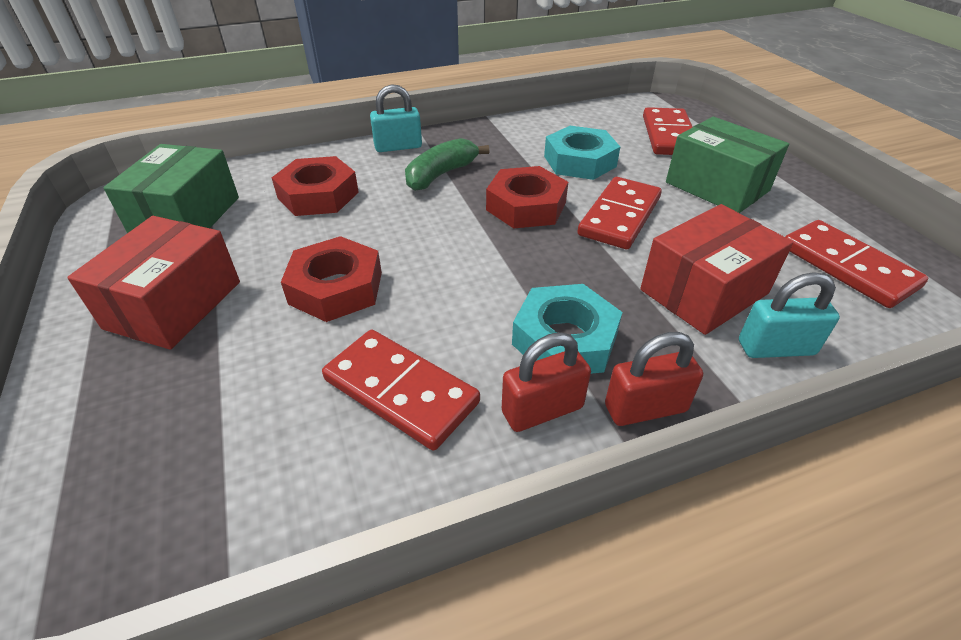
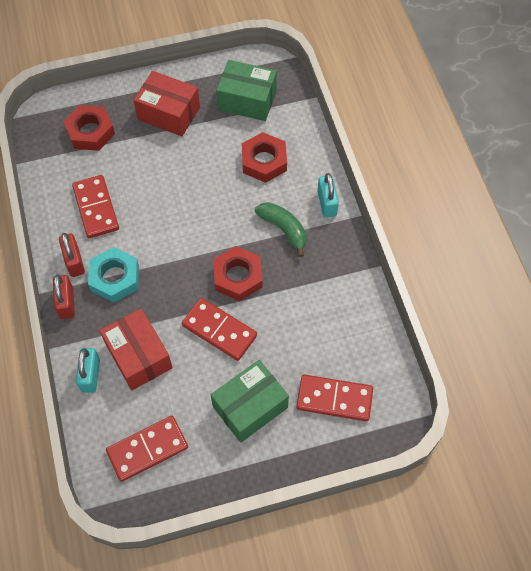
camera: 95 degrees right, 20 degrees up
red nut [281,236,382,322] -> red nut moved to [63,105,115,151]
red domino [322,330,480,451] -> red domino turned 60 degrees counterclockwise [72,175,119,238]
turquoise nut [544,126,620,180] -> none

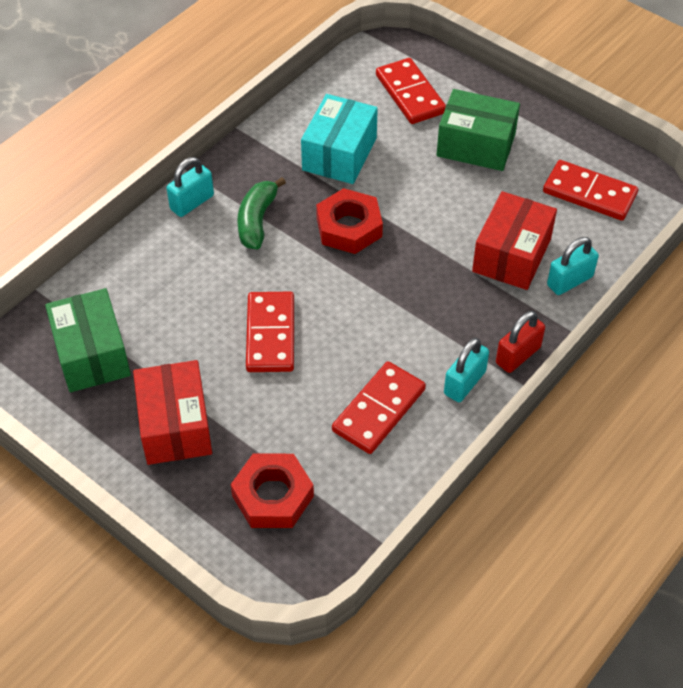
camera: 125 degrees left, 10 degrees down
red padlock [59,233,85,277] -> turquoise padlock [444,338,489,402]
turquoise nut [88,247,139,302] -> none
red domino [182,298,257,361] -> red domino moved to [246,292,294,372]
red nut [242,132,287,183] -> none
none -> turquoise box [301,94,378,184]

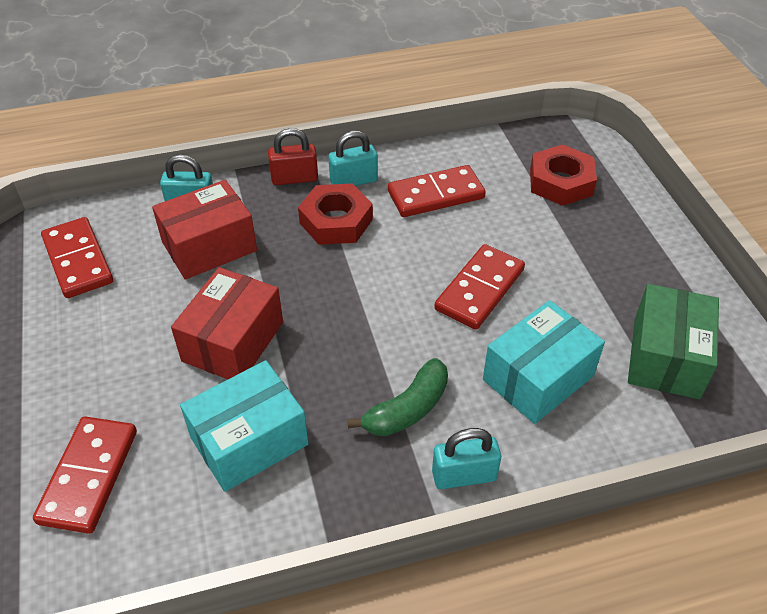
camera: 145 degrees left, 5 degrees down
red box [133,360,212,465] -> red box moved to [171,267,283,379]
red nut [316,188,383,254] -> red nut moved to [298,183,373,245]
green box [437,89,520,171] -> none
none -> turquoise box [483,300,605,424]

